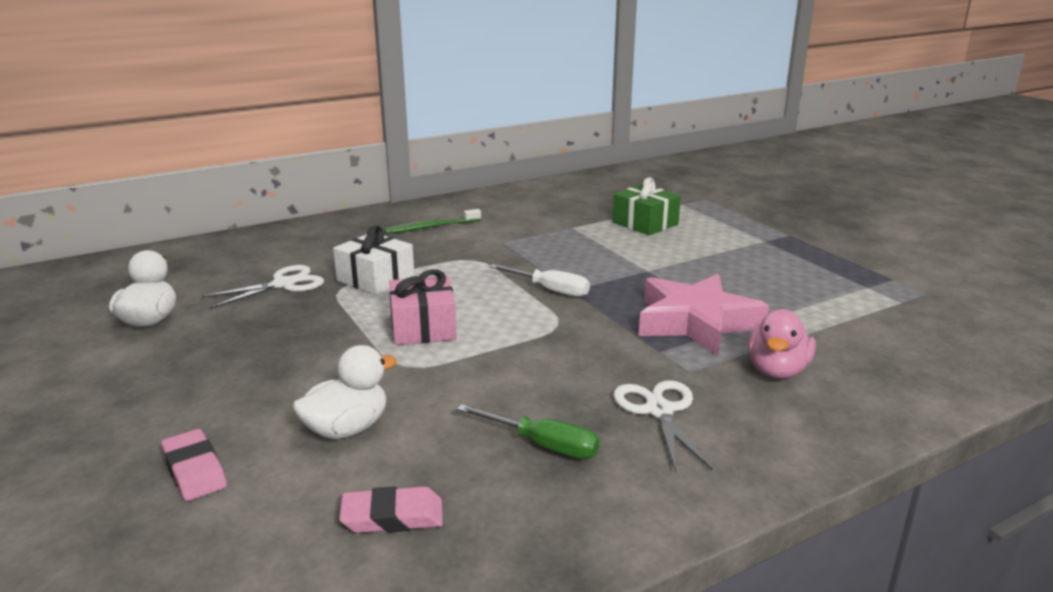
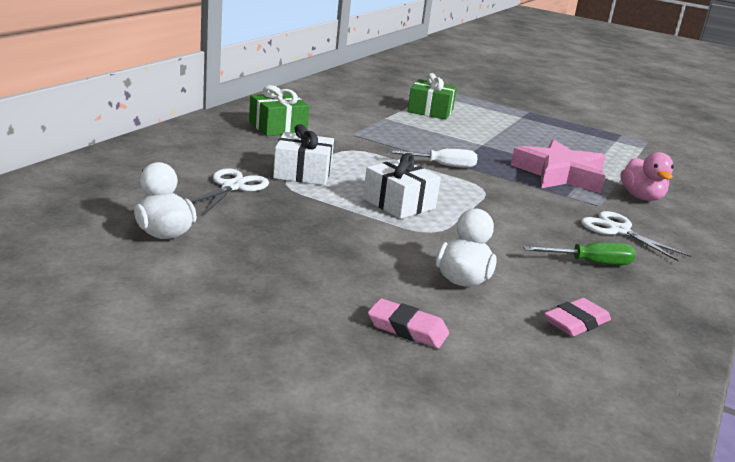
camera: 35 degrees left, 0 degrees up
green toothbrush [385,209,481,234] -> green gift [249,85,310,136]
pink gift [389,269,457,345] -> white gift [363,153,441,219]

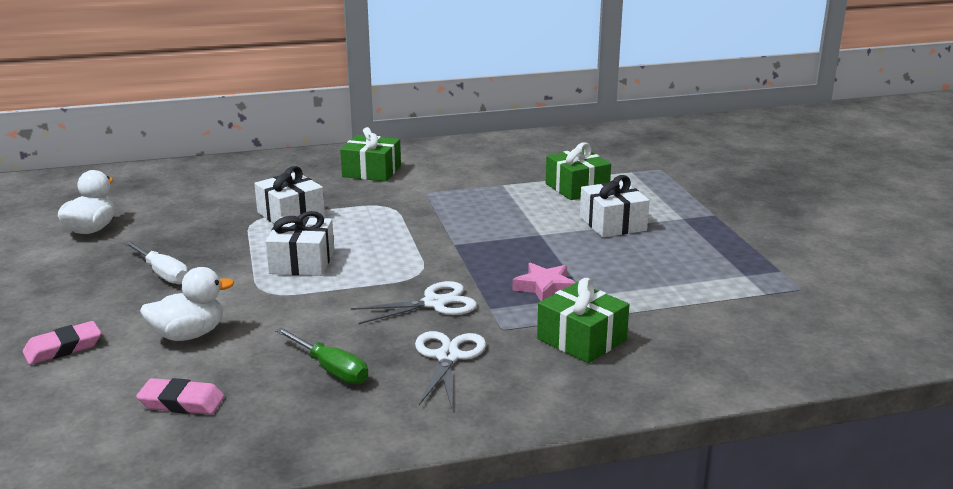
camera: 50 degrees right, 0 degrees up
white scissors [191,168,269,214] -> white scissors moved to [351,281,477,324]
pink eraser [368,298,449,348] -> pink eraser turned 75 degrees clockwise [23,321,101,365]
white screwdriver [387,149,477,168] -> white screwdriver moved to [124,241,188,284]
pink star [511,139,606,193] -> pink star [512,263,576,301], size x0.52
pink duck [620,152,674,201] -> green gift [537,278,629,363]
none -> white gift [580,175,650,238]

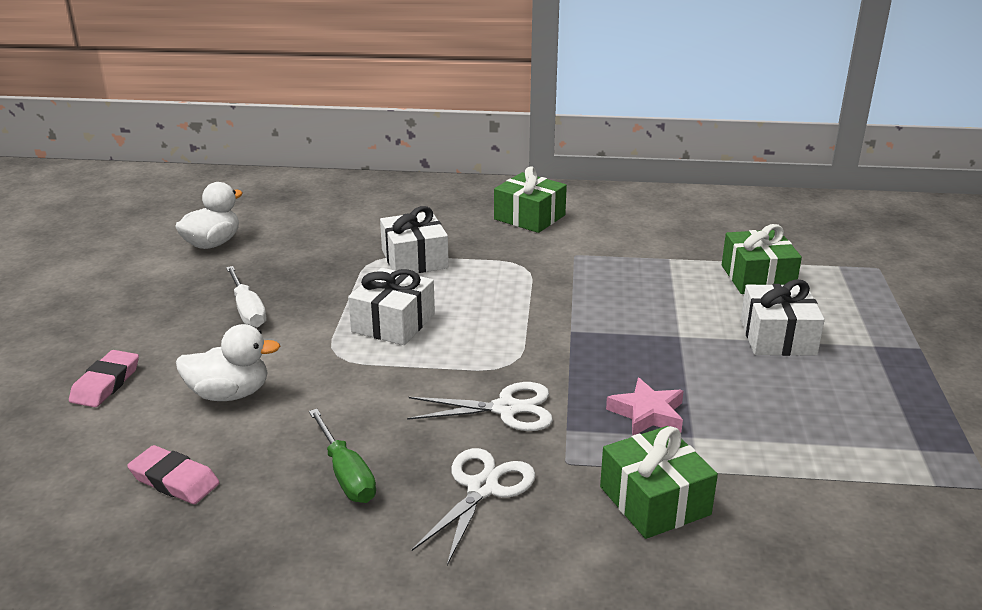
camera: 20 degrees right, 5 degrees up
pink eraser [23,321,101,365] -> pink eraser turned 60 degrees counterclockwise [69,350,139,407]

